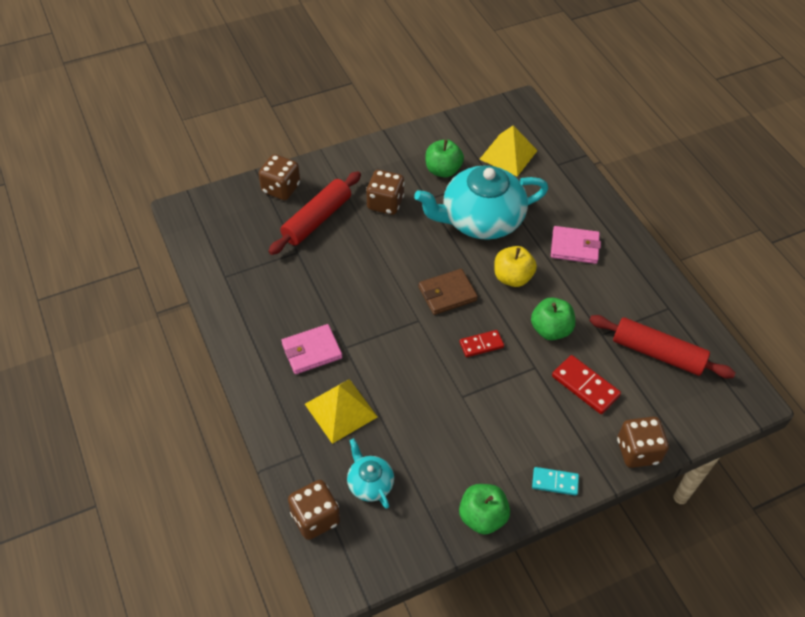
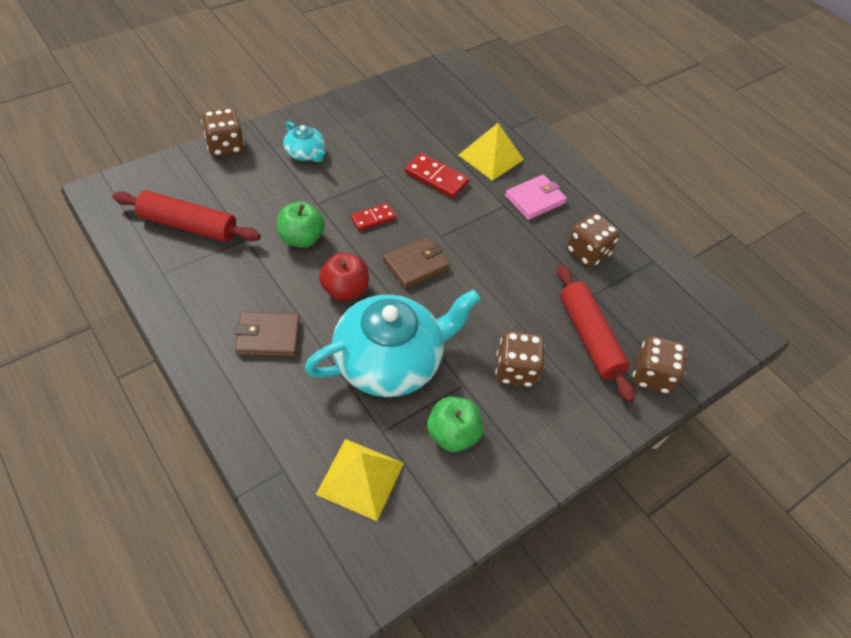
camera: 165 degrees right, 0 degrees up
red rolling pin [269,171,361,255] -> red rolling pin turned 45 degrees counterclockwise [557,265,635,402]
brown dice [288,480,340,540] -> brown dice moved to [566,213,620,268]
turquoise teapot [347,438,394,509] -> turquoise teapot moved to [284,121,325,162]
green apple [459,484,510,535] -> none
yellow apple [494,246,537,287] -> red apple [319,253,369,301]
turquoise domino [532,467,579,496] -> none
pink wallet [551,226,601,264] -> brown wallet [235,312,300,357]
red domino [552,355,621,414] -> red domino moved to [405,153,469,198]

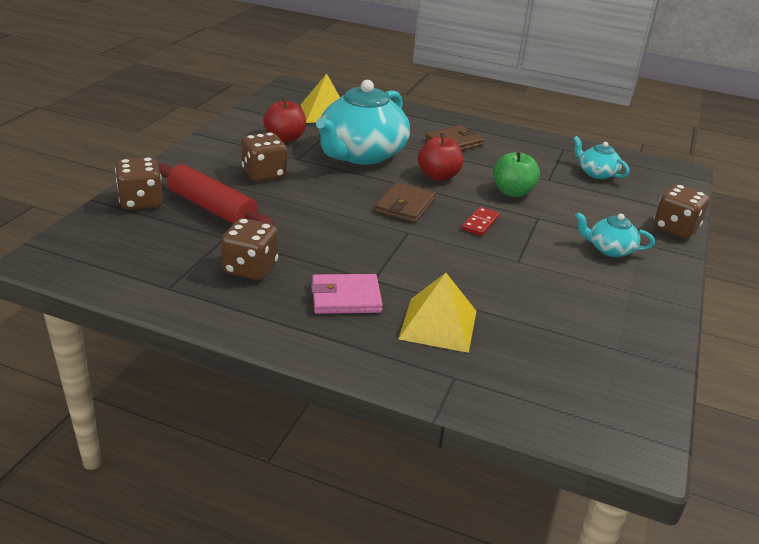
camera: 150 degrees right, 20 degrees down
red rolling pin [112,190,261,242] -> turquoise teapot [573,136,629,179]
red domino [405,153,469,198] -> none
green apple [427,397,483,452] -> red apple [263,97,306,142]
pink wallet [505,175,567,220] -> pink wallet turned 60 degrees clockwise [311,274,383,314]

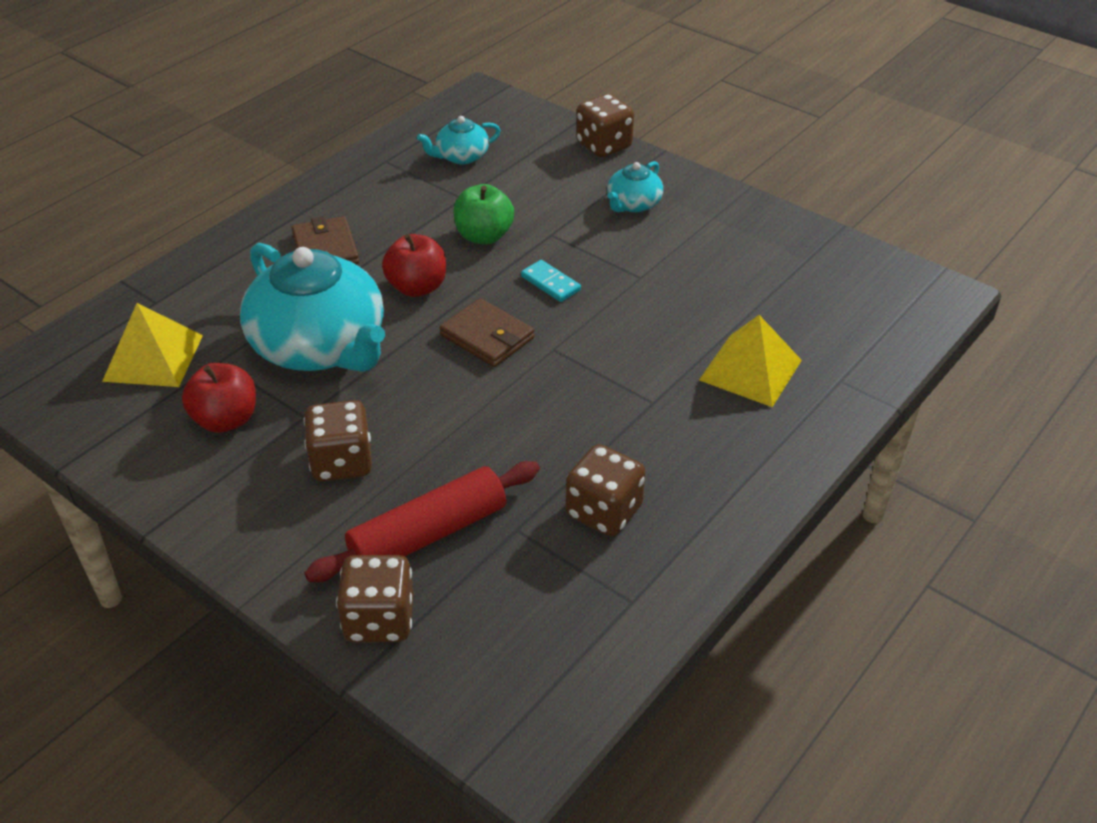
camera: 70 degrees left, 10 degrees up
pink wallet [311,274,383,314] -> none
red domino [462,207,499,236] -> turquoise domino [521,260,581,302]

